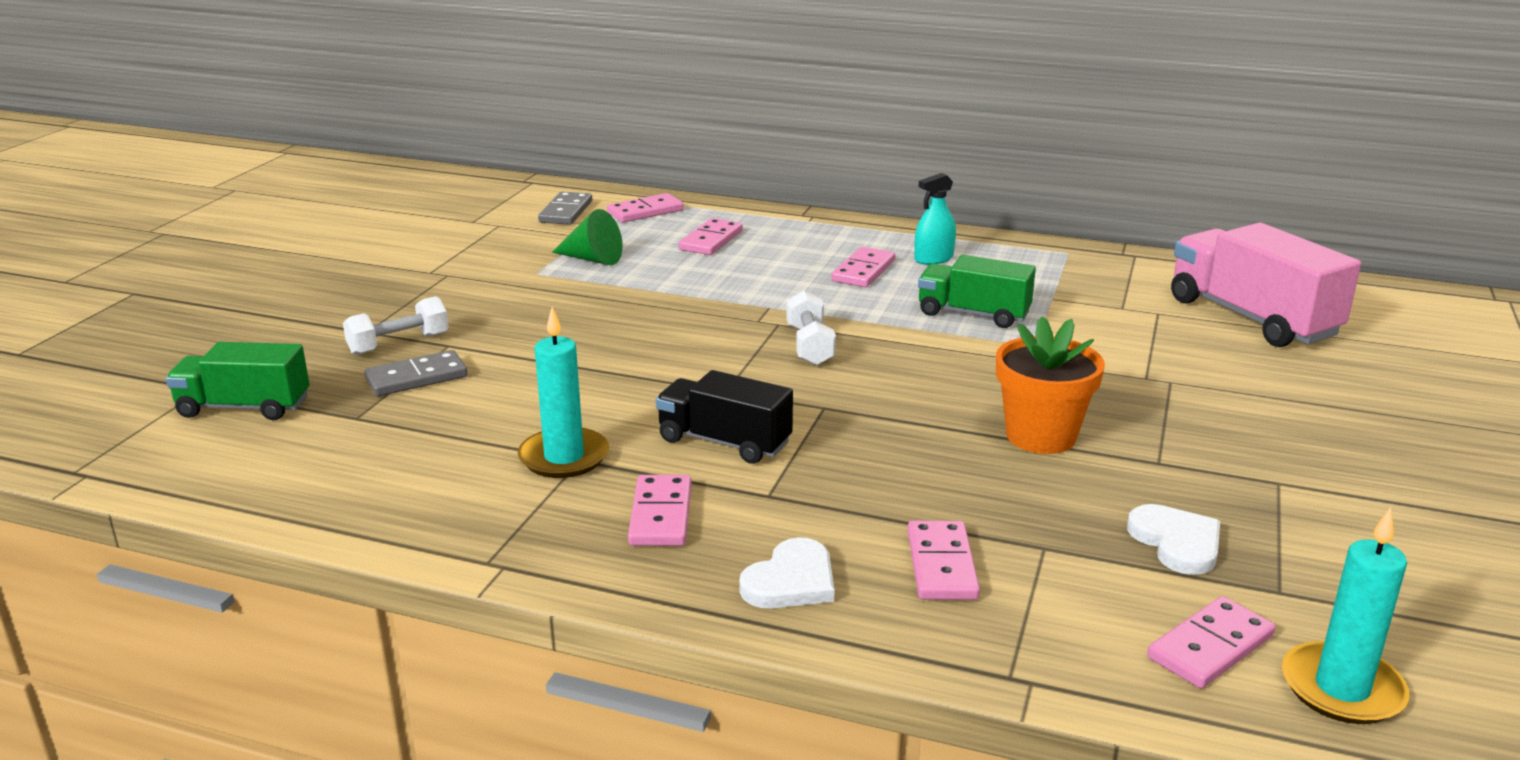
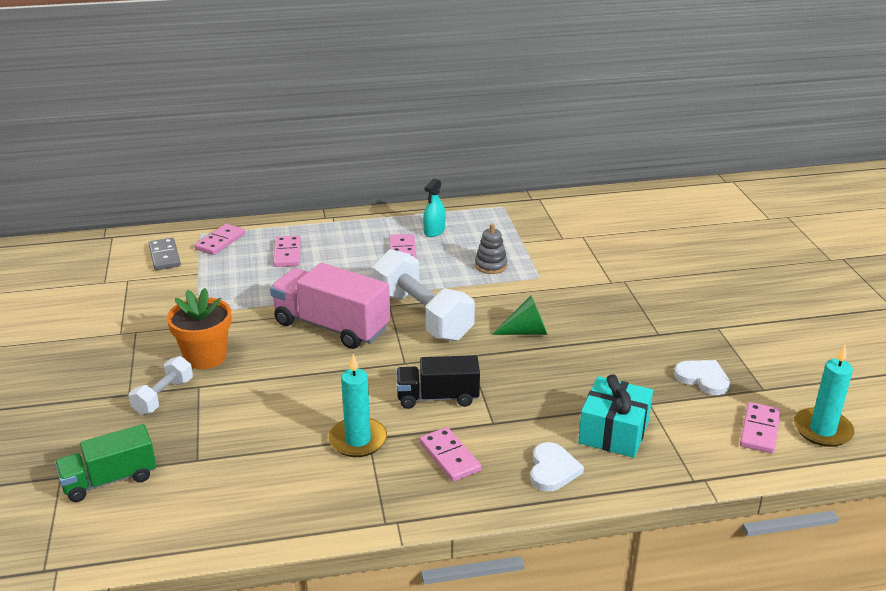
camera: 30 degrees left, 5 degrees up
grey domino [364,350,468,396] -> none
green cone [552,209,623,265] -> green cone moved to [492,295,548,335]
white dumbbell [786,290,836,366] -> white dumbbell [372,249,475,341], size x1.95
pink domino [908,521,980,600] -> turquoise gift [578,374,653,458]
green truck [918,255,1036,328] -> grey stacking toy [475,224,508,274]
orange flower pot [996,316,1105,454] -> orange flower pot moved to [167,288,232,369]
pink truck [1171,223,1361,347] -> pink truck moved to [270,263,390,349]

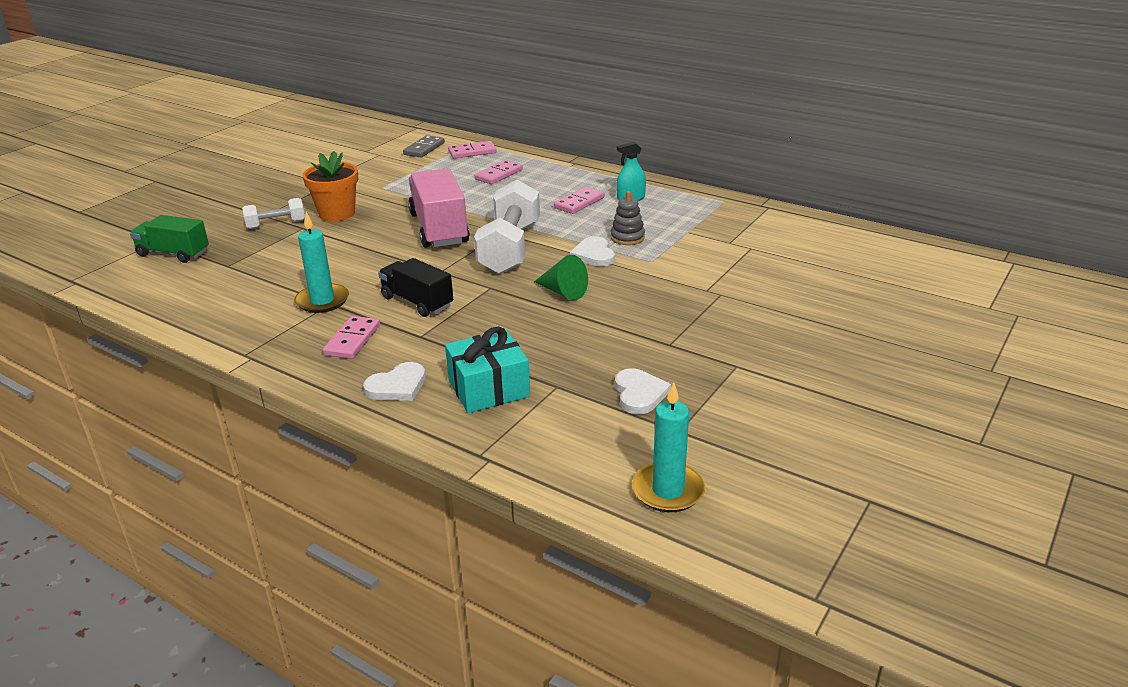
camera: 45 degrees right, 0 degrees up
pink domino [740,402,781,453] -> none
none -> white heart [570,236,615,267]

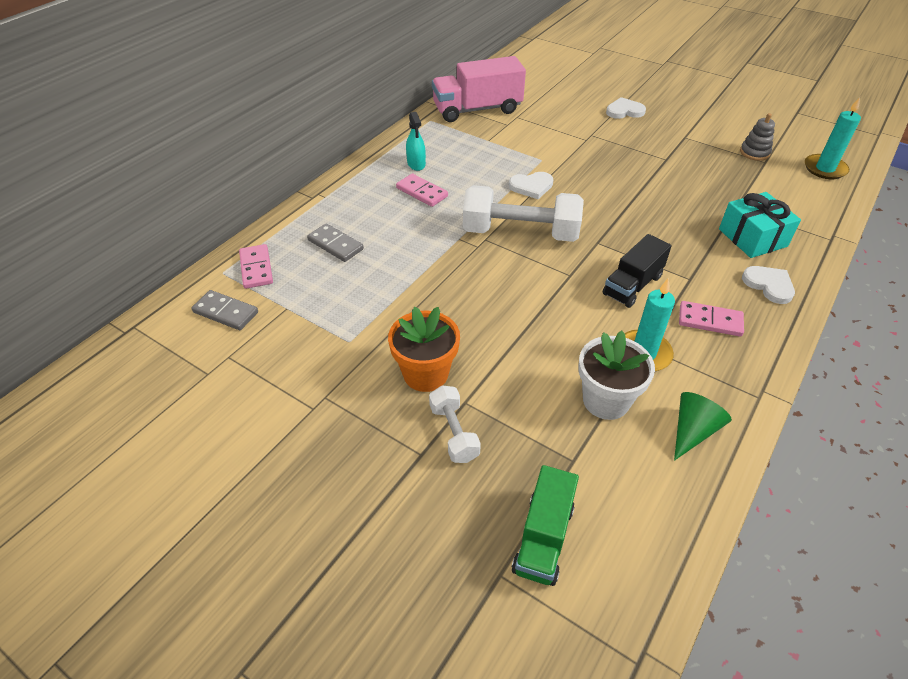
camera: 90 degrees left, 15 degrees up
pink truck [408,168,470,248] -> pink truck moved to [432,56,526,122]
pink domino [475,160,523,184] -> grey domino [307,223,364,262]
green cone [534,255,588,300] -> green cone moved to [674,392,732,461]
grey stacking toy [610,191,645,245] -> grey stacking toy moved to [740,113,775,161]
white heart [615,368,671,414] -> white heart moved to [606,97,646,119]
none -> white flower pot [579,331,655,420]

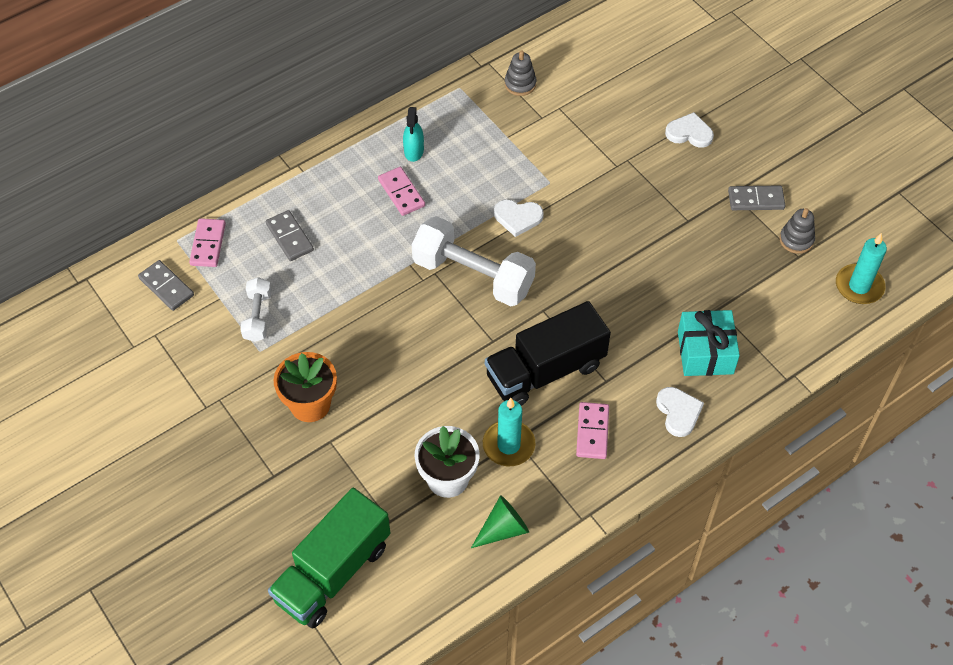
camera: 20 degrees right, 10 degrees up
white dumbbell [429,386,481,463] -> white dumbbell moved to [240,277,272,342]
pink truck [432,56,526,122] -> grey stacking toy [505,50,536,96]
green truck [512,465,579,586] -> green truck [268,488,390,628], size x1.57
black truck [603,234,672,308] -> black truck [485,301,611,406], size x1.57
pink domino [679,301,744,337] -> pink domino turned 60 degrees clockwise [576,402,609,459]
none -> grey domino [728,185,785,210]

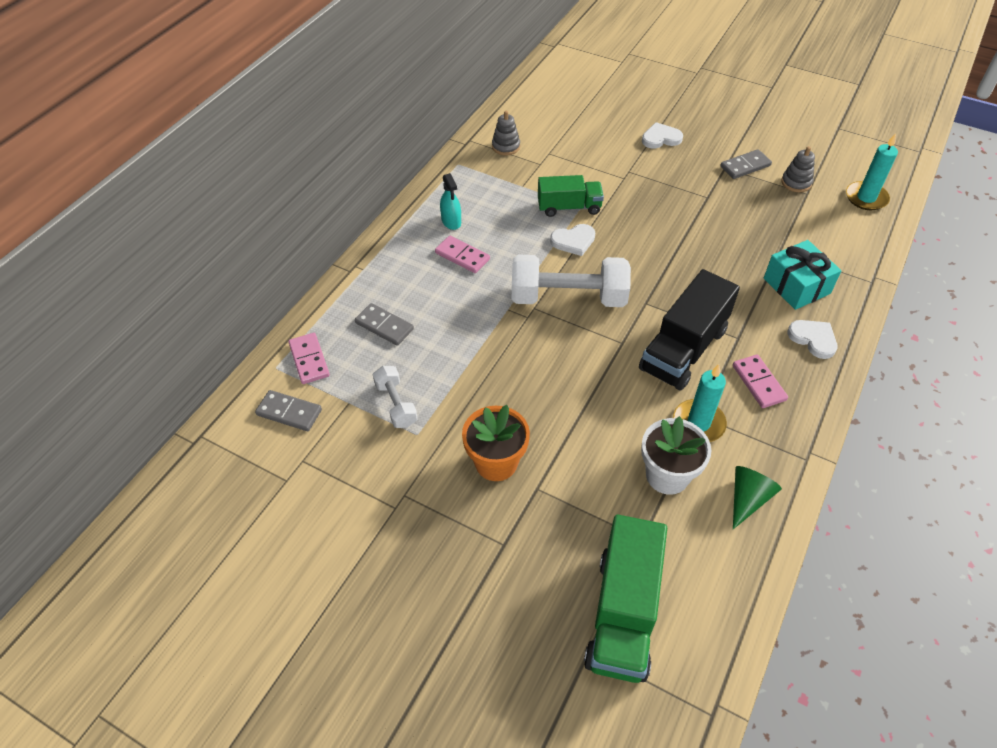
camera: 25 degrees left, 5 degrees down
none -> green truck [538,175,604,217]

